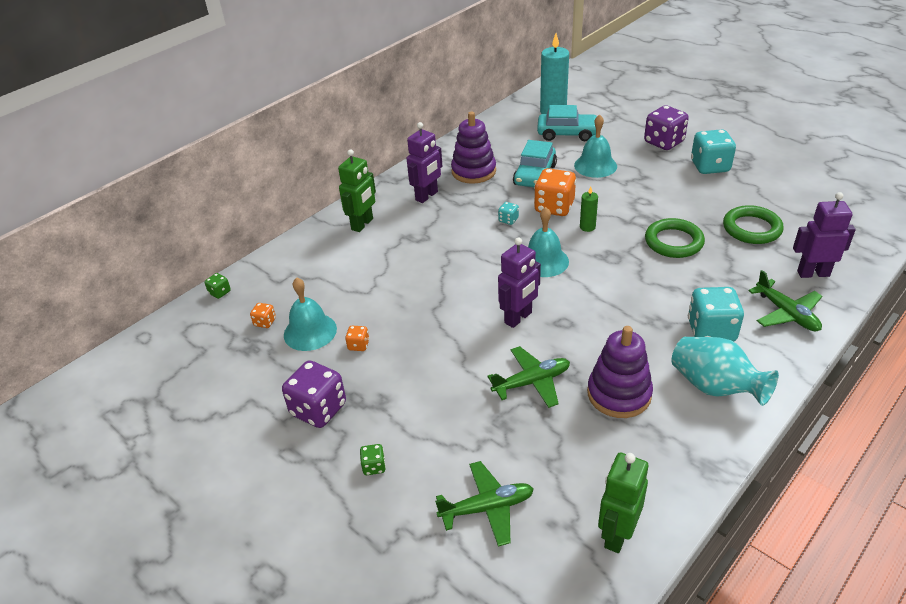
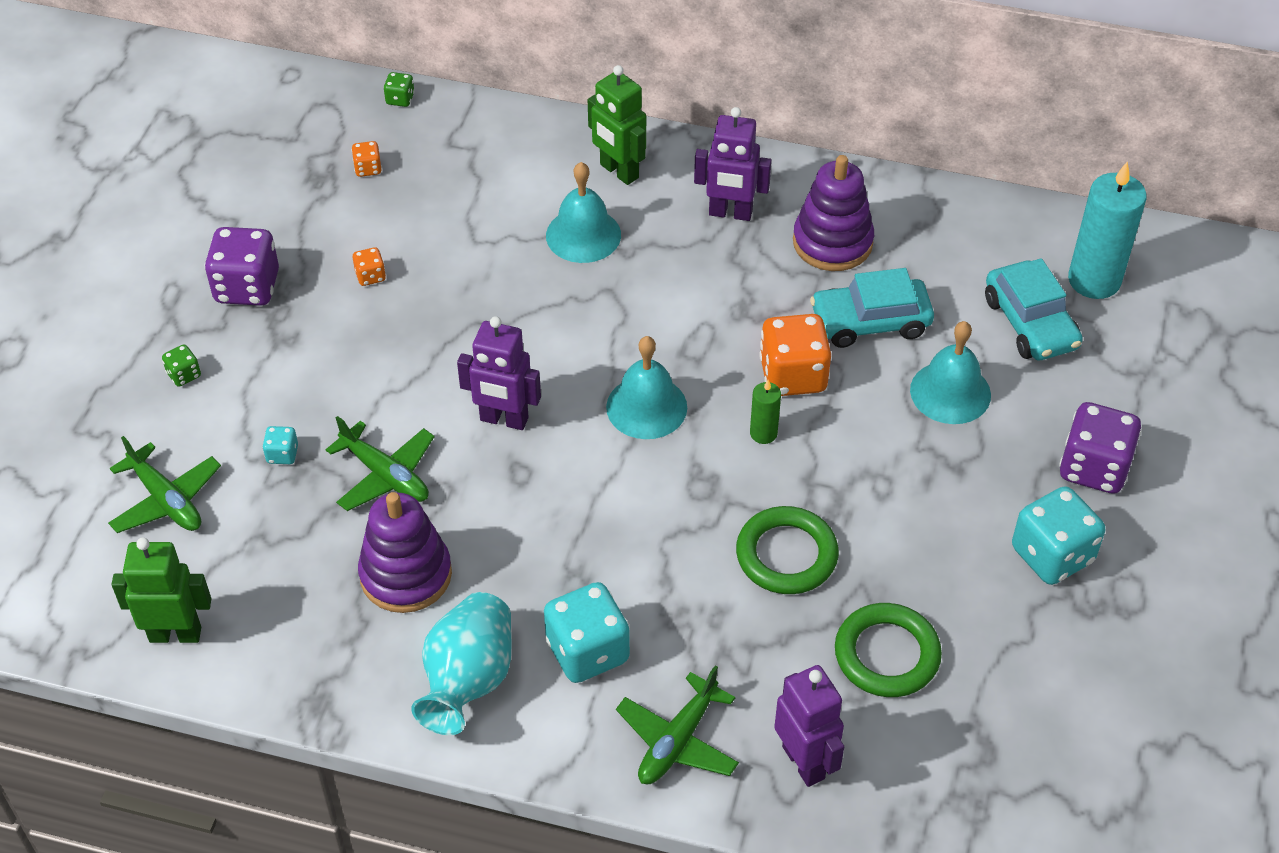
camera: 60 degrees right, 10 degrees up
turquoise bell [284,277,337,351] -> turquoise bell moved to [546,162,621,263]
green robot [338,149,376,232] -> green robot turned 45 degrees clockwise [588,65,646,185]
turquoise dice [498,202,519,225] -> turquoise dice moved to [262,426,298,464]

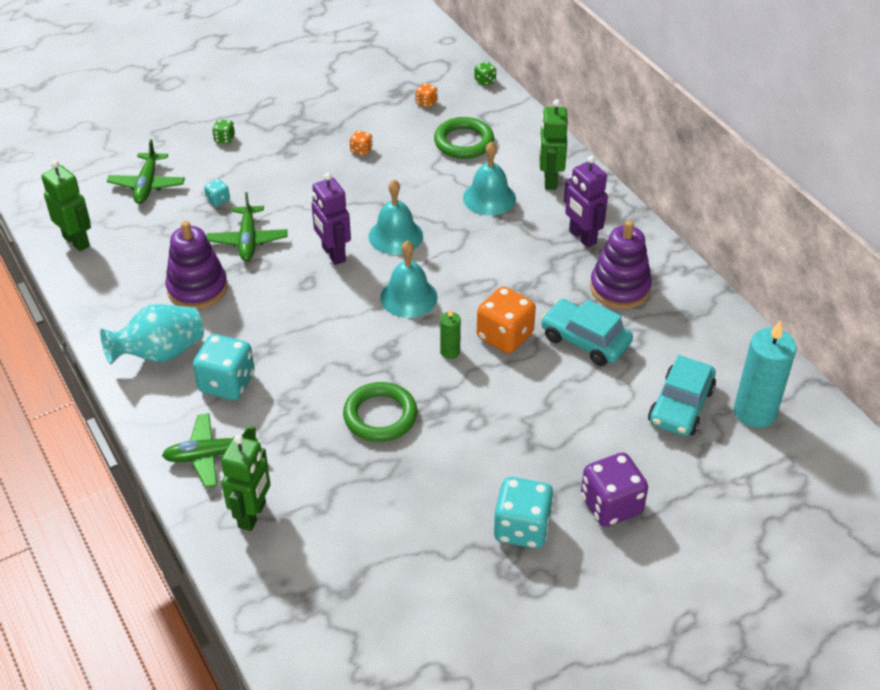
camera: 45 degrees right, 5 degrees down
purple dice [205,227,279,306] -> none
purple robot [774,665,844,787] -> green robot [221,435,270,531]
green ring [835,603,942,697] -> green ring moved to [434,117,494,159]
turquoise bell [910,321,991,424] -> turquoise bell moved to [369,180,423,255]

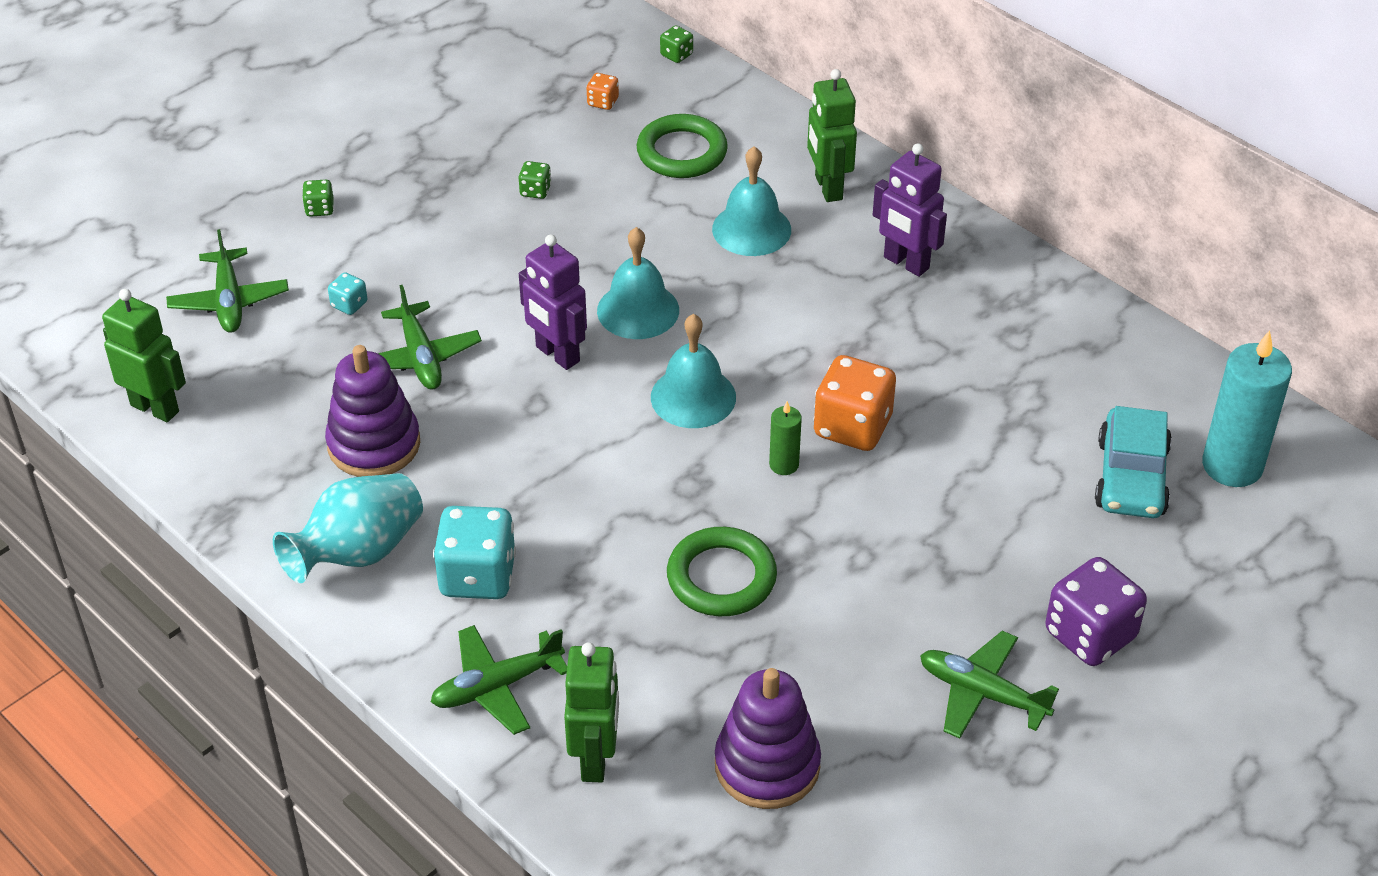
camera: 15 degrees left, 0 degrees up
orange dice [350,130,373,156] -> green dice [519,161,551,199]
turquoise dice [494,477,554,549] -> green plane [920,631,1059,739]
turquoise car [541,299,633,366] -> none
purple stacking toy [590,220,652,309] -> purple stacking toy moved to [715,668,821,809]

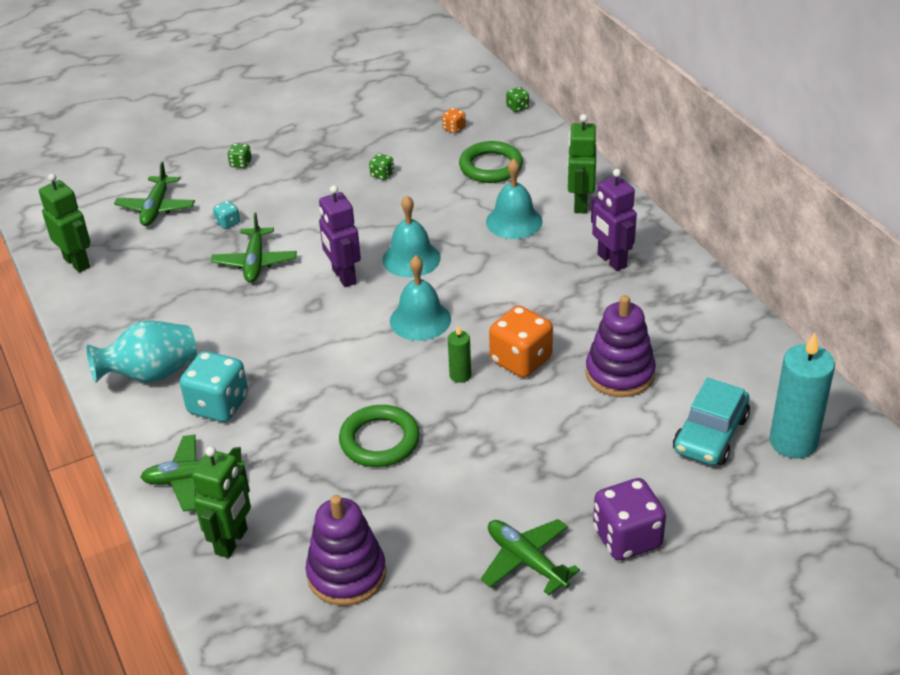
camera: 20 degrees right, 5 degrees down
purple stacking toy [325,345,420,477] -> purple stacking toy moved to [586,295,656,397]

